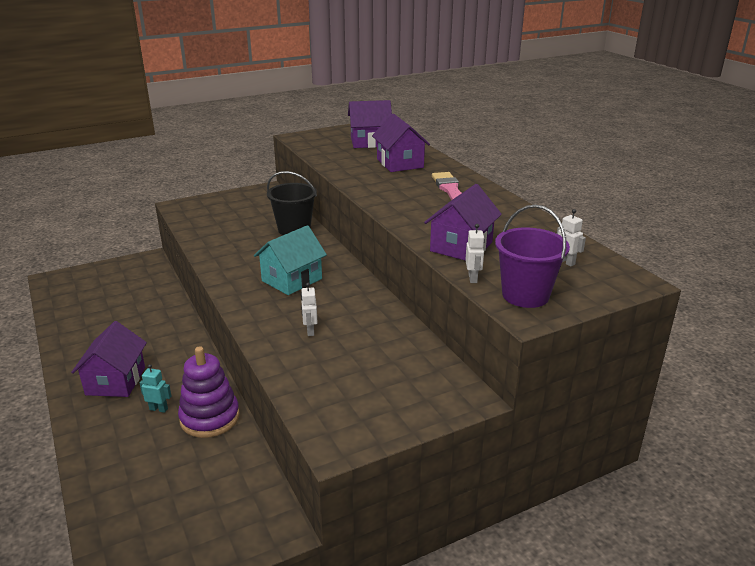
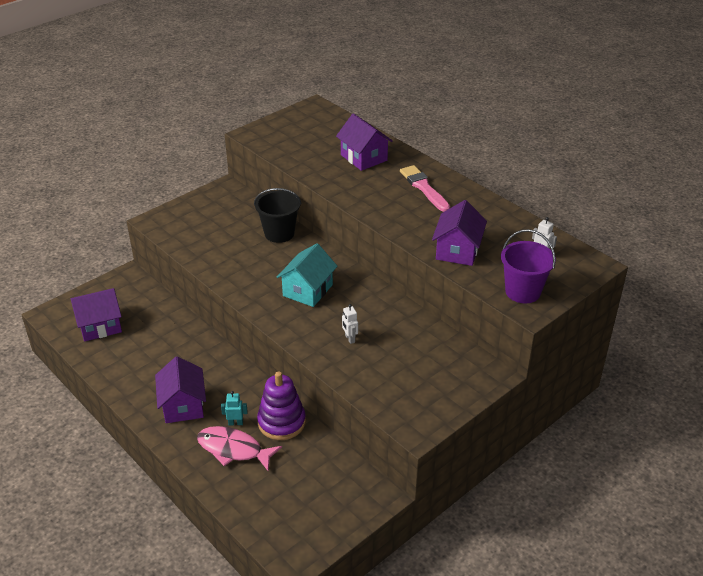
camera: 15 degrees left, 10 degrees up
purple house [348,100,392,148] -> purple house moved to [71,288,122,342]
white robot [465,224,485,283] -> none
none -> pink fish [197,426,282,471]

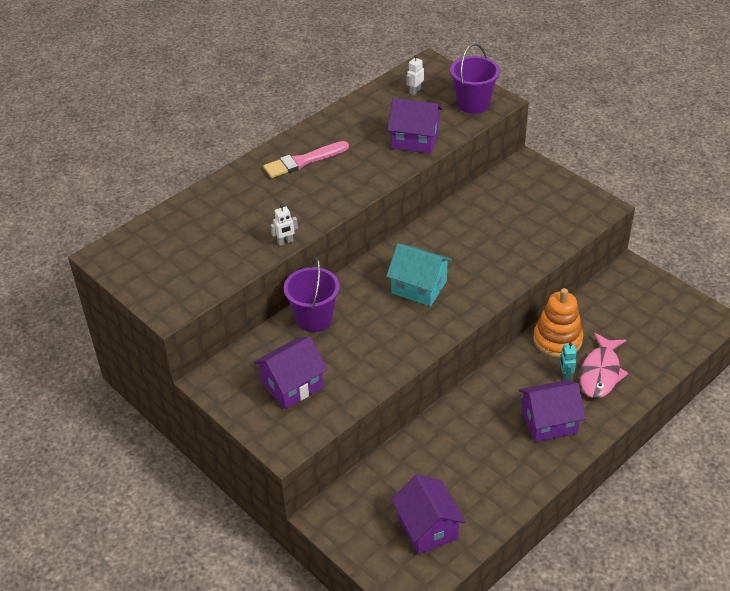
camera: 90 degrees left, 5 degrees up
black bucket [254,188,302,243] -> purple bucket [284,258,340,332]
purple stacking toy [257,371,306,440] -> orange stacking toy [533,288,583,358]
purple house [336,114,393,171] -> purple house moved to [253,337,328,409]
white robot [342,304,358,344] -> white robot moved to [271,204,298,246]

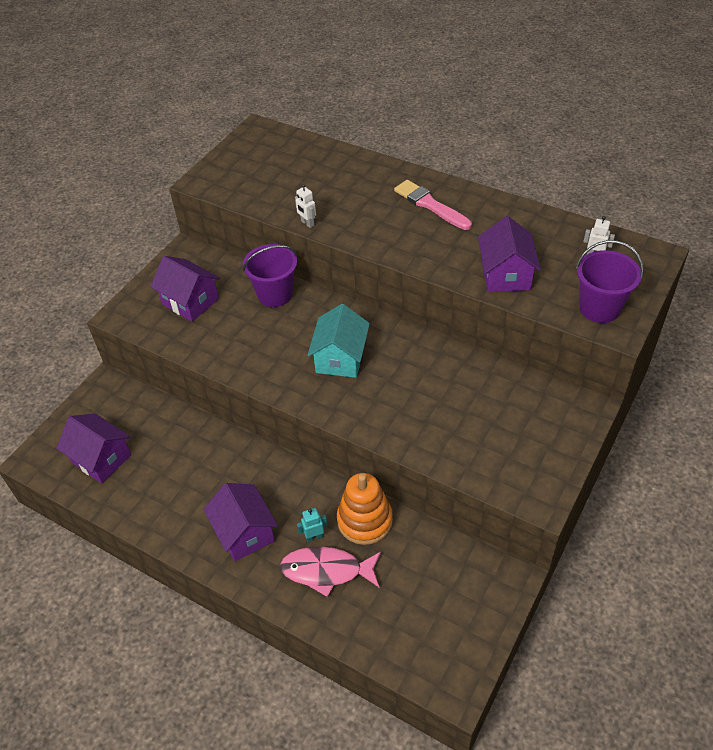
camera: 75 degrees right, 5 degrees up
purple house [391,474,466,555] -> purple house turned 75 degrees clockwise [56,414,131,483]

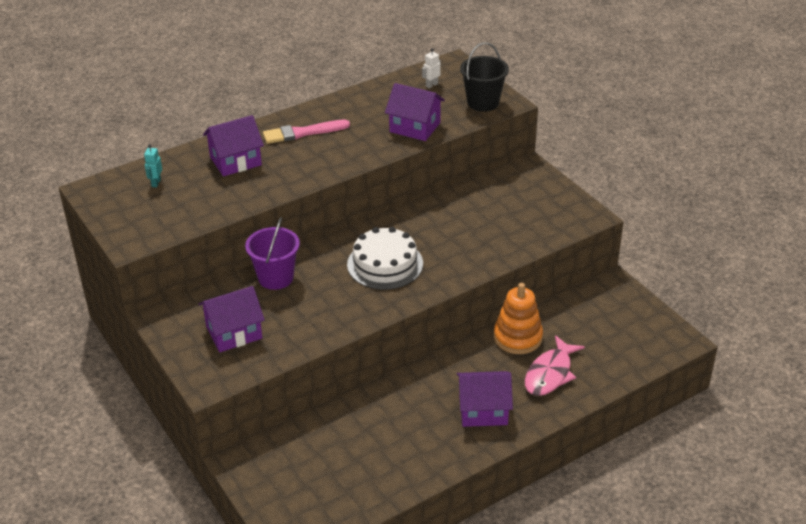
camera: 65 degrees left, 10 degrees down
purple house [56,414,131,483] -> purple house moved to [203,115,264,176]
white robot [295,184,316,228] -> none
turquoise robot [297,508,327,542] -> turquoise robot moved to [144,144,162,187]
turquoise house [307,304,370,378] -> white cake [347,227,423,290]
purple bucket [576,240,644,323] -> black bucket [460,42,509,112]

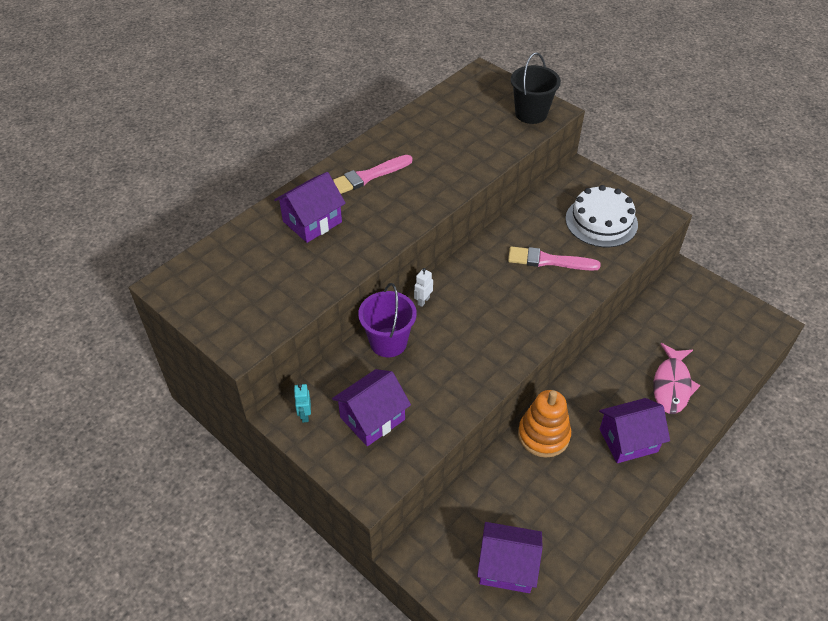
camera: 15 degrees left, 10 degrees up
turquoise robot [144,144,162,187] -> turquoise robot moved to [294,384,311,423]
white cake [347,227,423,290] -> white cake moved to [565,185,638,247]
purple house [385,83,445,141] -> purple house moved to [477,522,543,593]
white robot [422,48,441,88] -> white robot moved to [414,268,433,307]
orange stacking toy [494,283,543,354] -> orange stacking toy moved to [518,390,571,458]
none -> pink brush [508,246,601,271]

